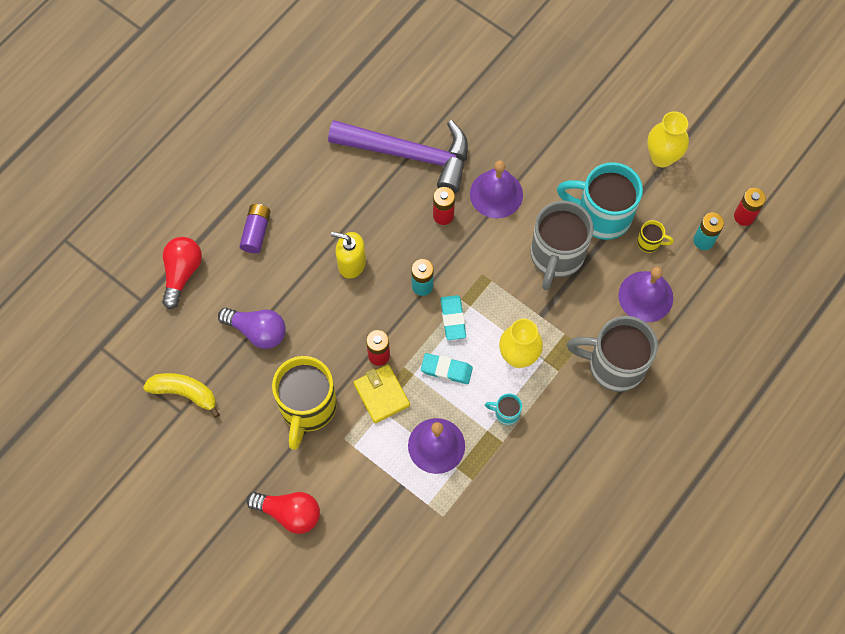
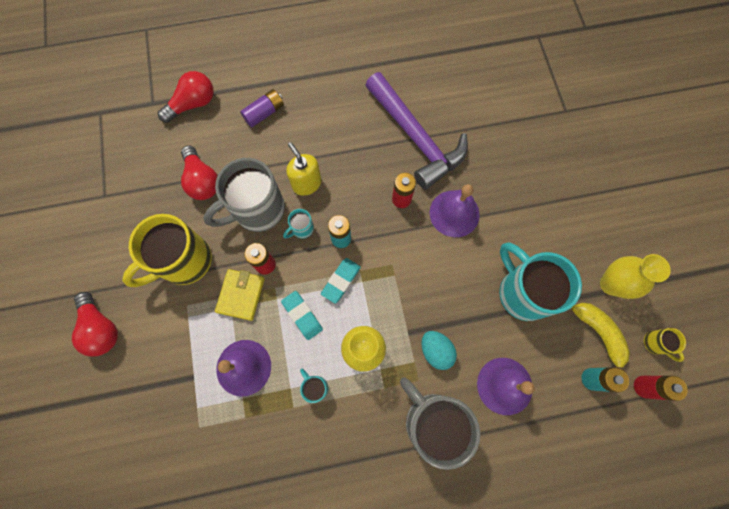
camera: 40 degrees right, 5 degrees up
yellow banana [143,373,220,418] -> yellow banana moved to [572,303,630,370]
purple light bulb [218,308,286,349] -> red light bulb [181,146,218,200]
grey mug [531,201,594,290] -> grey mug moved to [203,158,285,232]
yellow mug [637,220,674,253] -> yellow mug moved to [644,328,686,362]
none -> turquoise mug [283,209,314,239]
none -> turquoise egg [421,331,457,370]

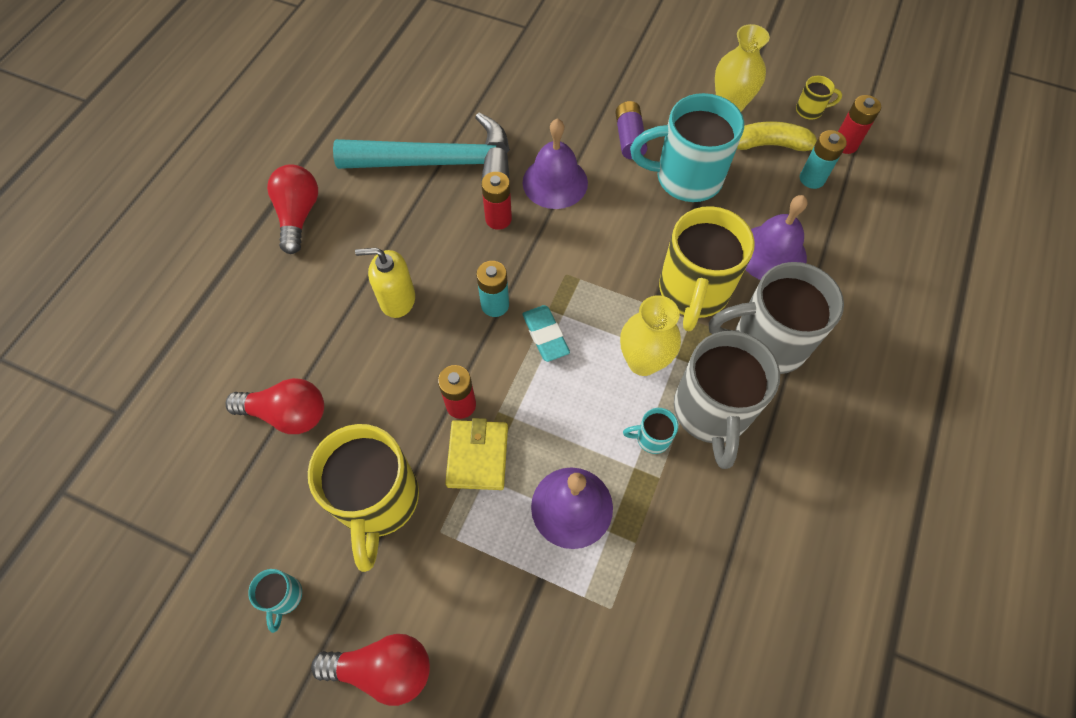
camera: 55 degrees left, 10 degrees down
red light bulb [158,71,214,123] -> red light bulb moved to [267,164,318,254]
grey mug [203,158,285,232] -> grey mug moved to [674,331,780,469]
yellow wallet [215,269,265,321] -> yellow wallet turned 45 degrees clockwise [445,418,508,490]
purple battery [240,89,284,127] -> purple battery moved to [615,101,647,159]
turquoise eraser [281,291,323,340] -> none
turquoise mug [283,209,314,239] -> turquoise mug moved to [248,569,302,633]
purple hammer [365,72,468,190] -> turquoise hammer [333,112,510,182]
turquoise egg [421,331,457,370] -> yellow mug [659,206,755,331]

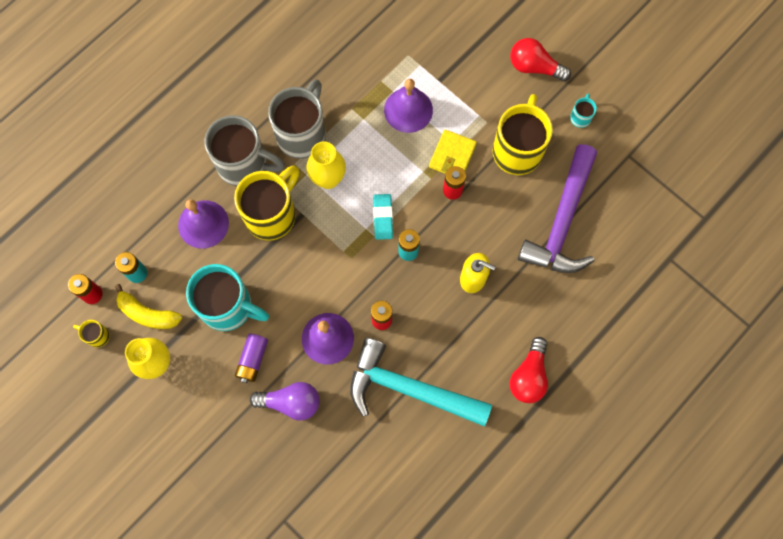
camera: 160 degrees left, 10 degrees up
red light bulb [226,378,324,434] -> purple hammer [518,144,597,273]
turquoise mug [623,408,678,454] -> none
none -> purple light bulb [250,382,320,420]

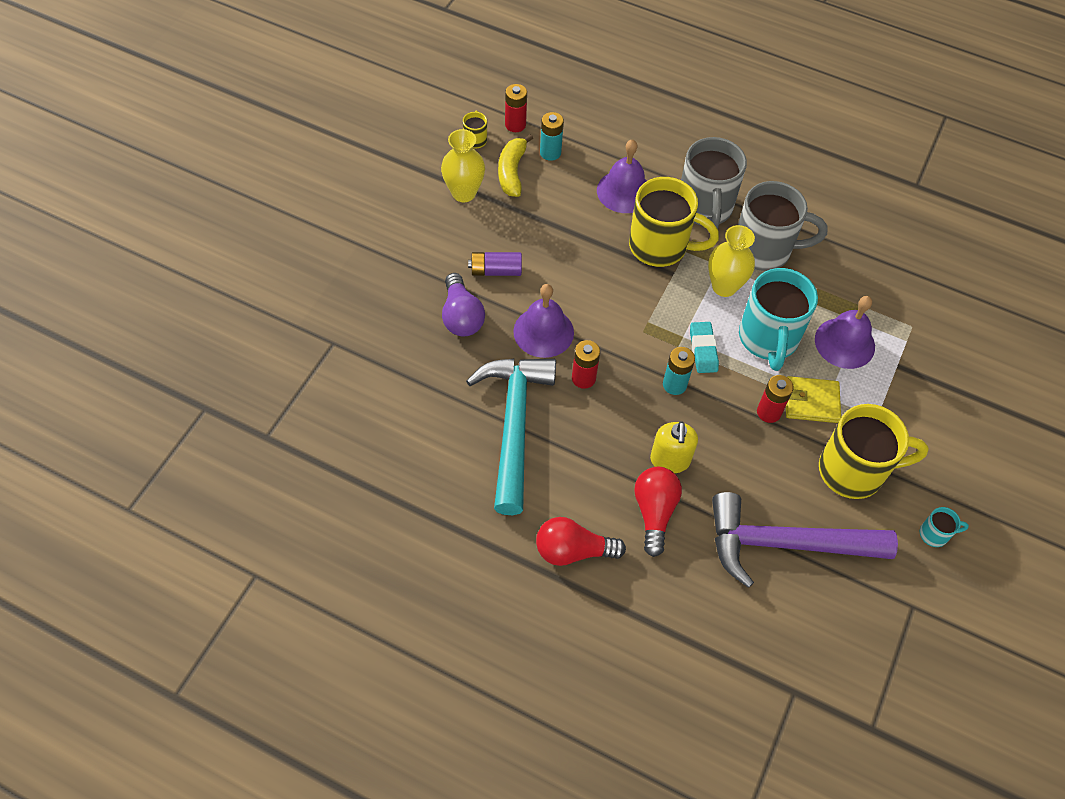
camera: 70 degrees right, 15 degrees down
turquoise mug [186,264,269,331] -> turquoise mug moved to [739,268,818,371]
turquoise eraser [373,194,393,240] -> turquoise eraser turned 75 degrees counterclockwise [690,322,719,373]
red light bulb [510,38,571,82] -> red light bulb moved to [634,467,682,557]

